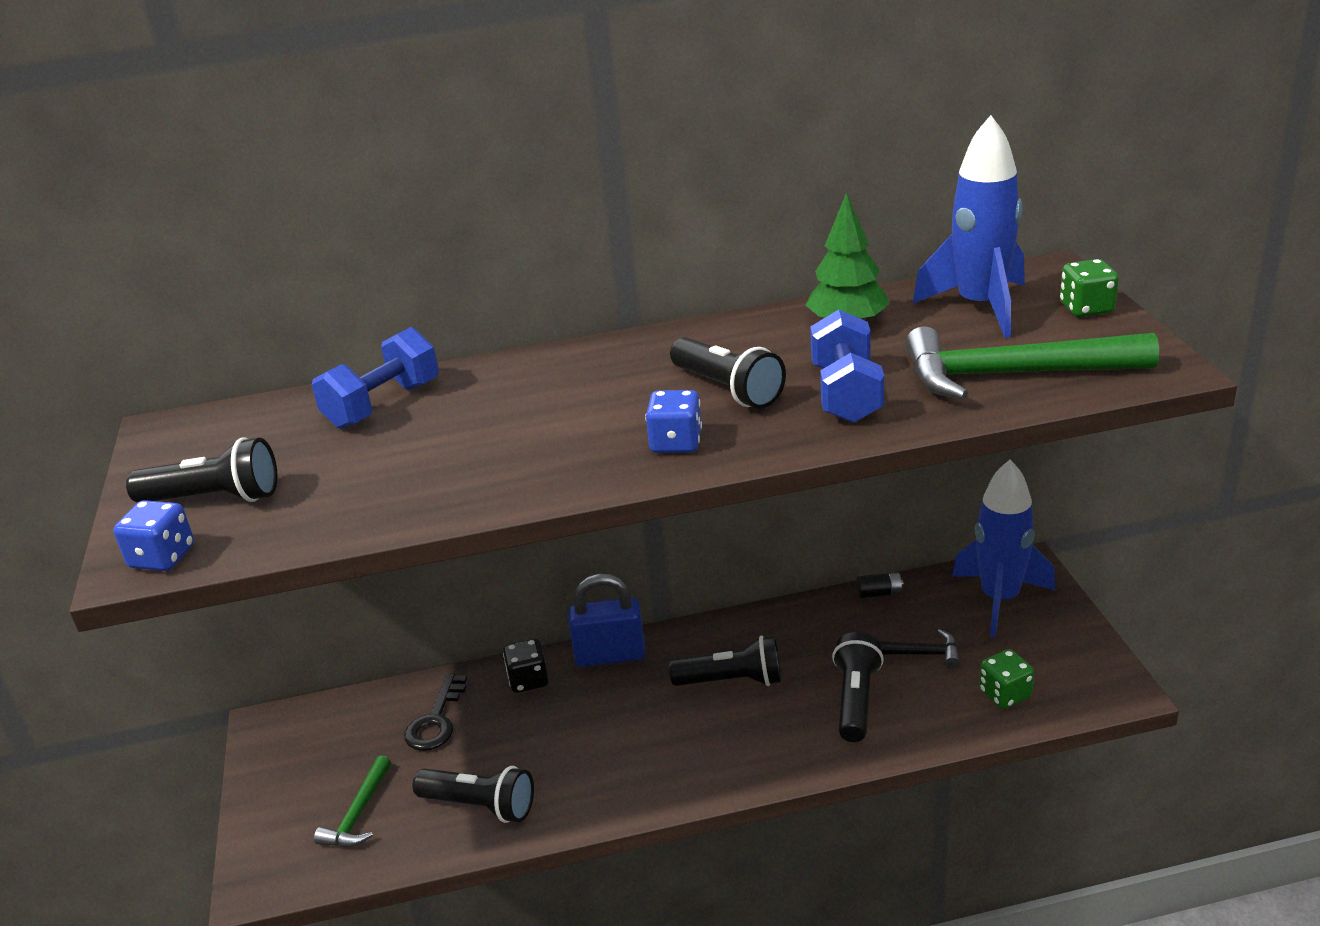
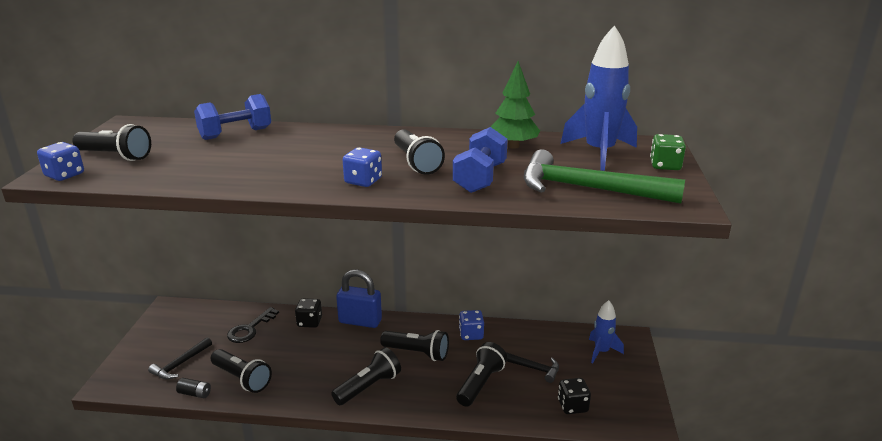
camera: 15 degrees right, 5 degrees down
green hammer [314,756,391,847] -> black hammer [148,337,212,380]
black battery [857,572,904,598] -> black battery moved to [176,378,211,398]
blue rocket [952,460,1055,637] -> blue rocket [589,300,624,363], size x0.58
green dice [979,649,1034,709] -> black dice [558,378,591,414]
none -> black flashlight [331,347,401,405]
none -> blue dice [459,310,484,340]

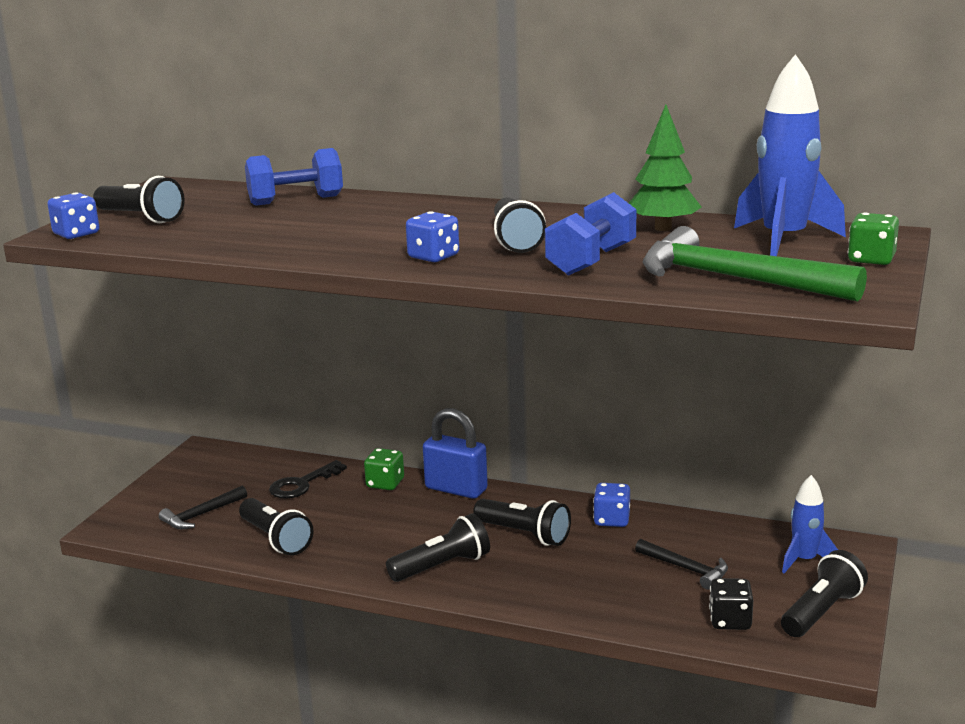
camera: 15 degrees right, 5 degrees down
black battery [176,378,211,398] -> none
black dice [295,298,322,328] -> green dice [364,448,404,490]
black flashlight [456,342,507,407] -> black flashlight moved to [781,550,868,637]

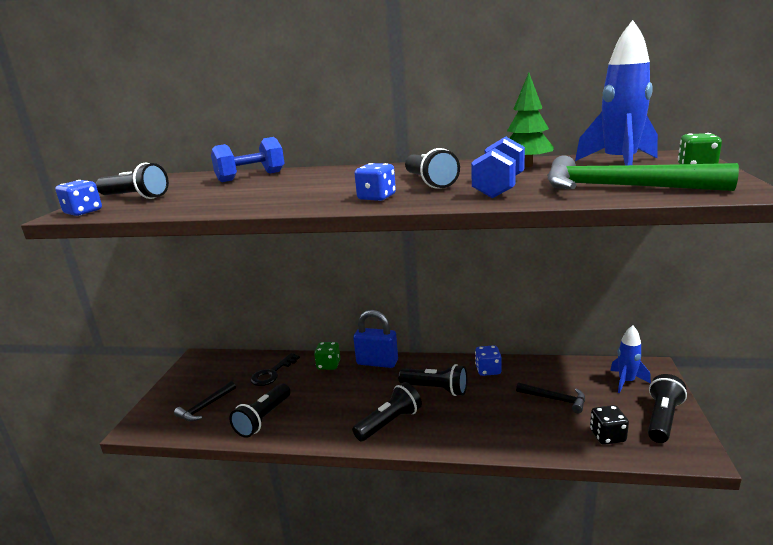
camera: 10 degrees left, 0 degrees up
black flashlight [239,498,313,556] -> black flashlight turned 75 degrees clockwise [229,383,290,438]

